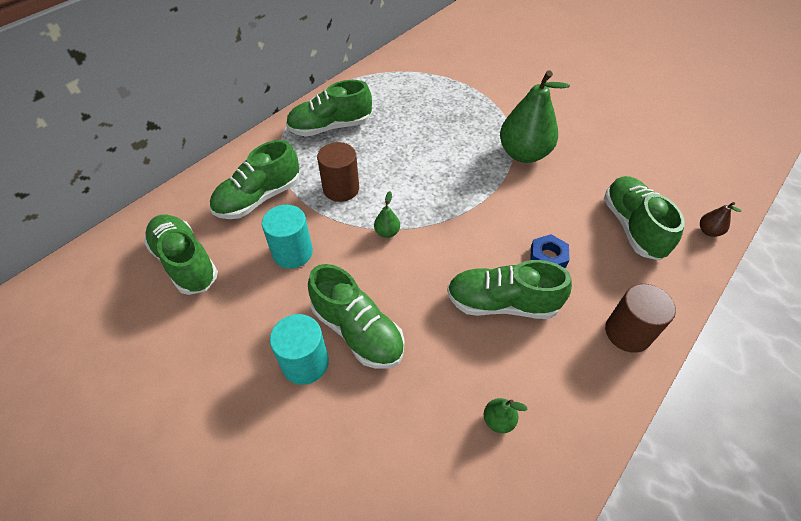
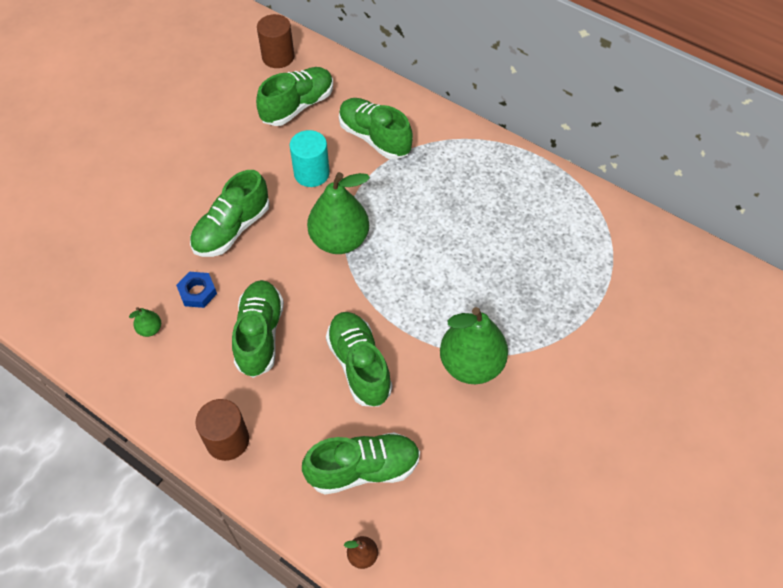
camera: 85 degrees right, 5 degrees up
turquoise cylinder [270,314,329,385] -> none
green shoe [286,80,372,137] -> green shoe moved to [326,312,392,407]
brown cylinder [317,142,359,202] -> brown cylinder moved to [257,14,294,68]
green pear [374,191,400,238] -> green pear [307,172,370,254], size x2.41
blue nut [531,234,569,268] -> blue nut moved to [176,272,217,308]

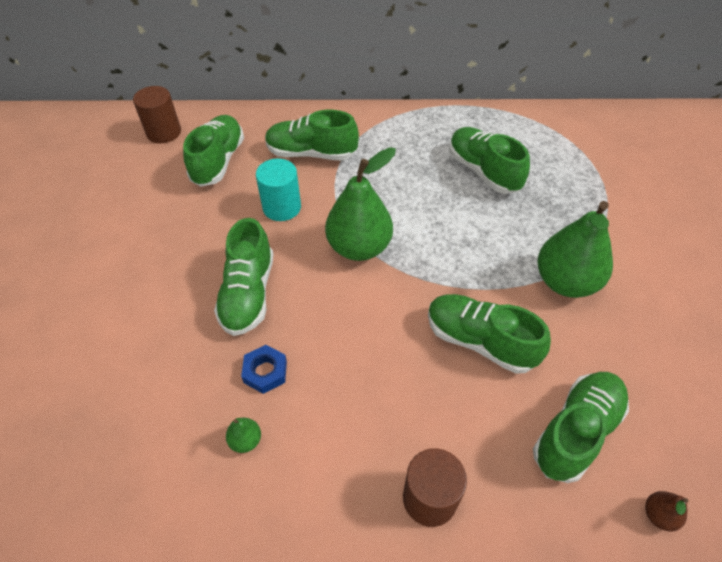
camera: 35 degrees left, 5 degrees down
green shoe [232,280,284,378] -> green shoe moved to [449,127,530,194]

